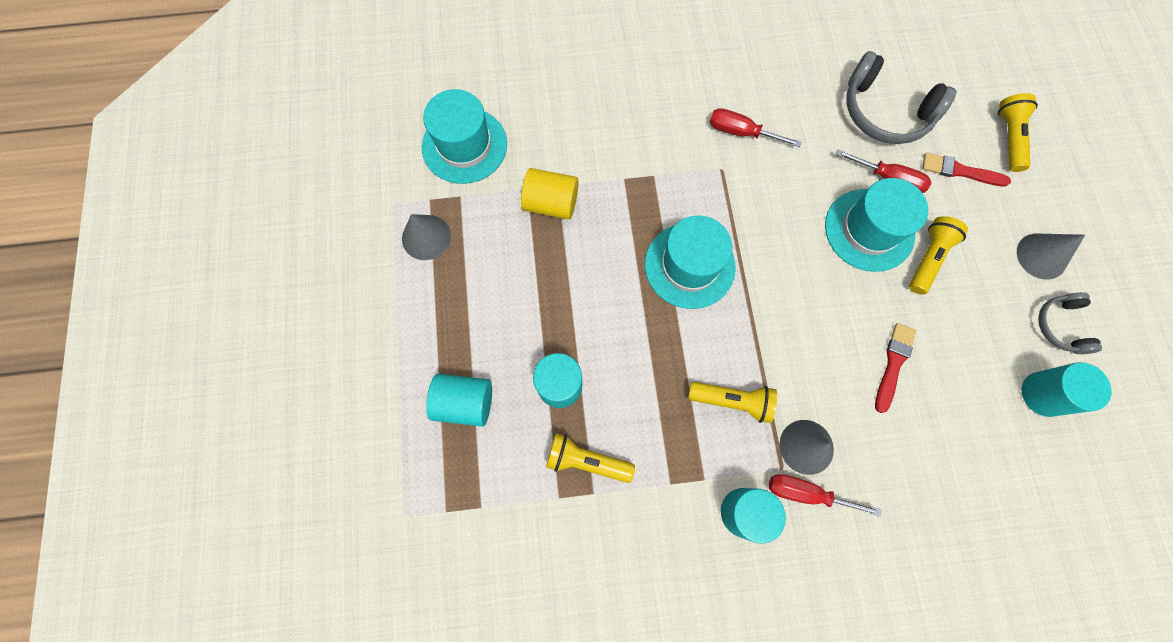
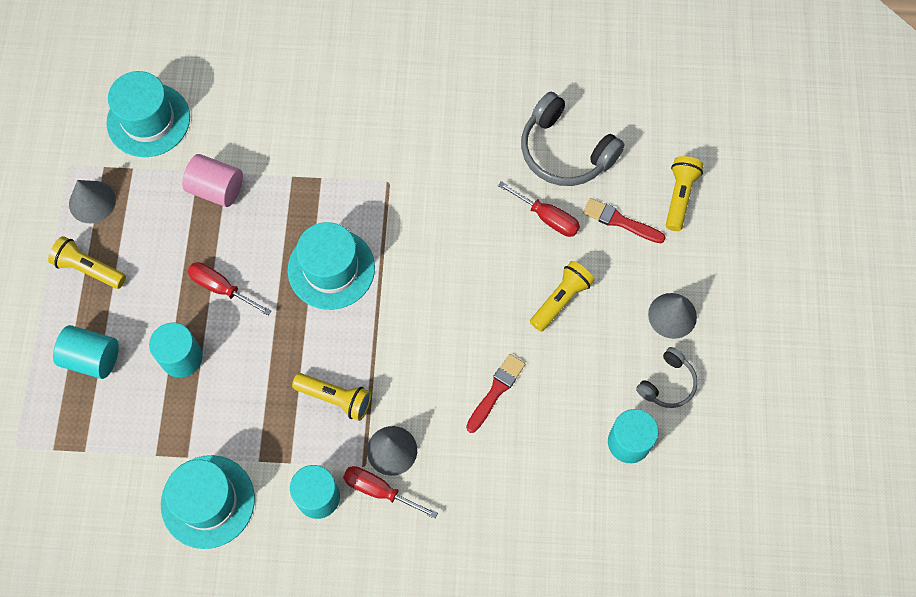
camera: 10 degrees right, 5 degrees down
yellow cylinder [521,168,579,220] -> pink cylinder [182,154,243,207]
yellow flashlight [546,433,635,483] -> yellow flashlight moved to [48,236,126,289]
red screwdriver [710,108,801,147] -> red screwdriver moved to [187,262,271,316]
turquoise hat [825,178,928,272] -> turquoise hat moved to [161,455,255,549]
grey headphones [1038,292,1102,354] -> grey headphones turned 150 degrees counterclockwise [636,347,698,408]

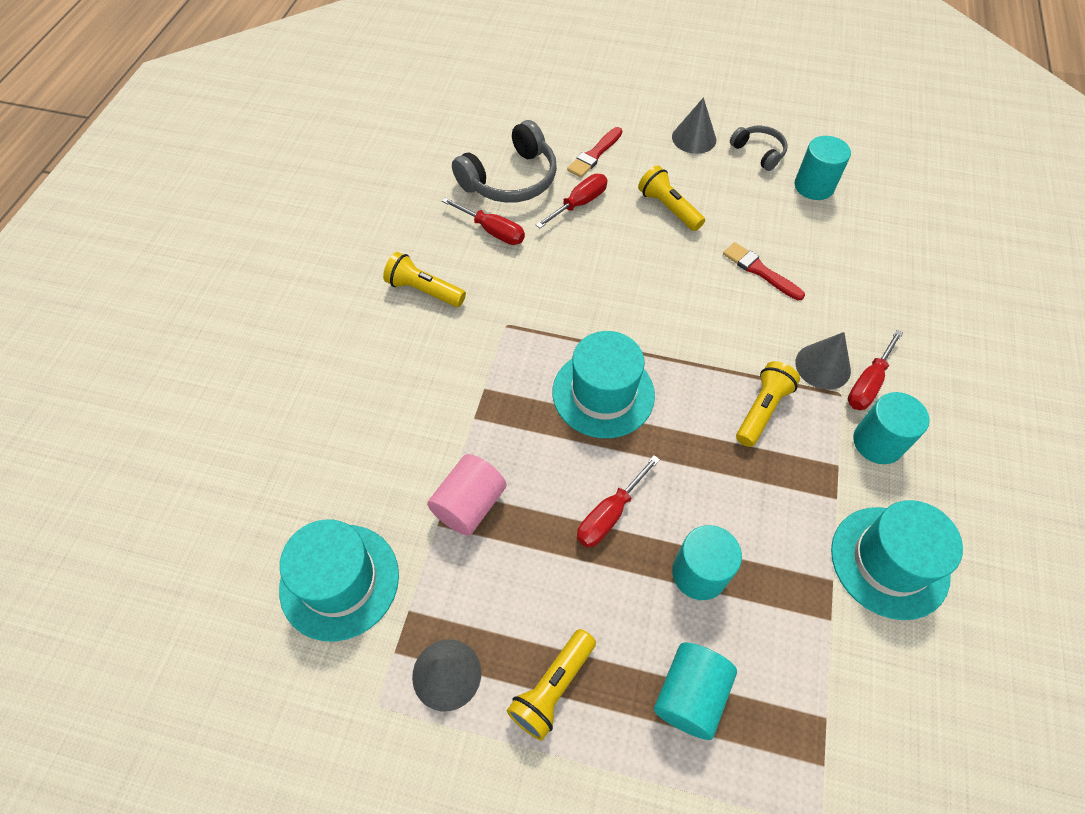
camera: 80 degrees left, 10 degrees down
yellow flashlight [666,156,703,231] -> yellow flashlight moved to [383,252,466,307]
none -> red screwdriver [442,197,525,245]

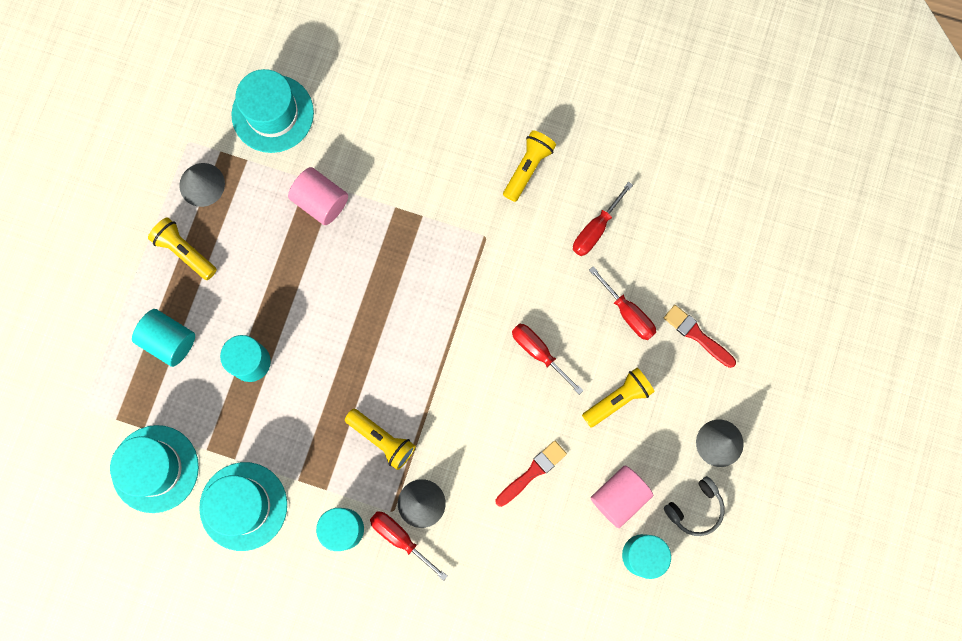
camera: 95 degrees right, 20 degrees up
grey headphones [452,120,557,203] -> none
turquoise hat [553,331,655,438] -> turquoise hat moved to [110,425,199,513]
red screwdriver [577,455,660,548] -> red screwdriver moved to [512,323,584,395]
none -> pink cylinder [591,465,653,528]

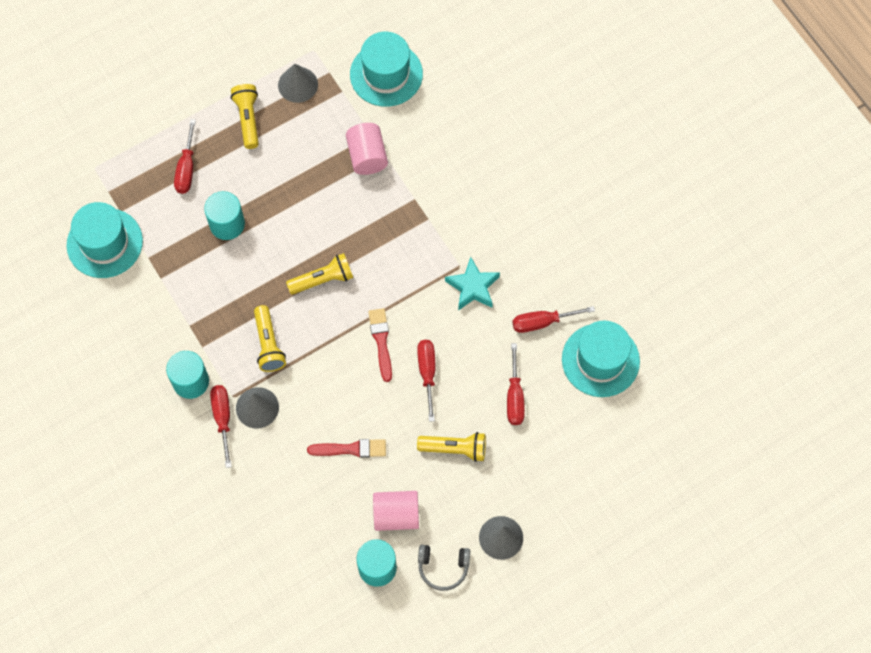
camera: 40 degrees right, 10 degrees down
turquoise cylinder [132,309,195,367] -> red screwdriver [174,119,196,194]
turquoise hat [199,462,287,551] -> turquoise hat moved to [562,321,640,397]
yellow flashlight [503,130,556,202] -> yellow flashlight moved to [286,253,353,295]
red brush [664,305,736,368] -> red brush moved to [368,308,392,382]
none -> turquoise star [445,257,500,310]

